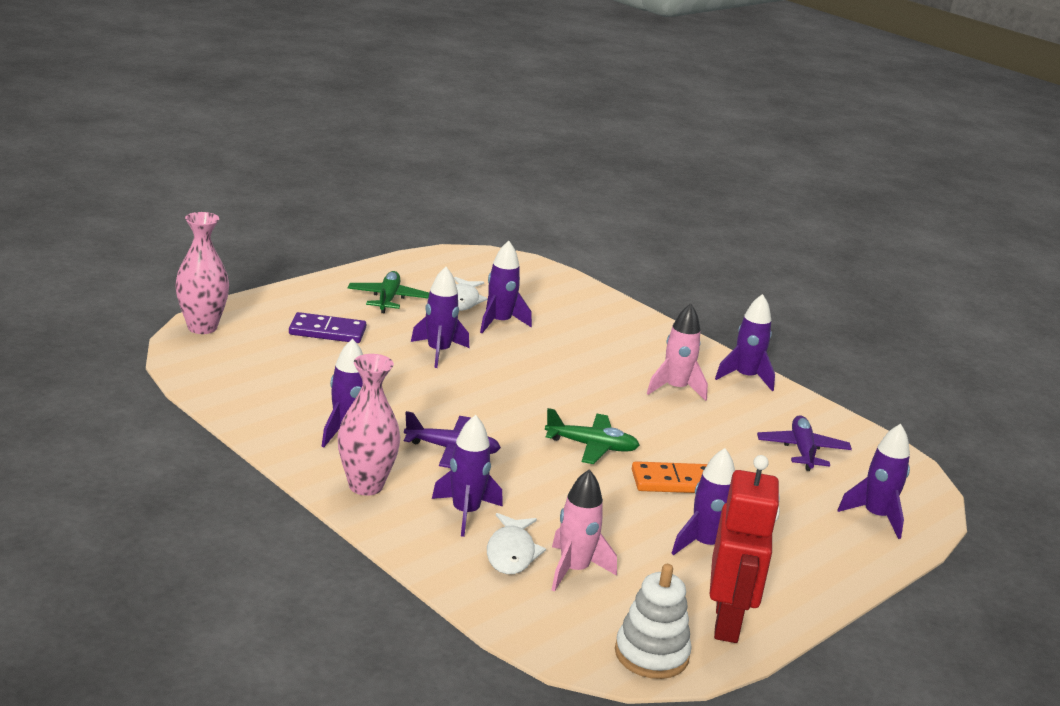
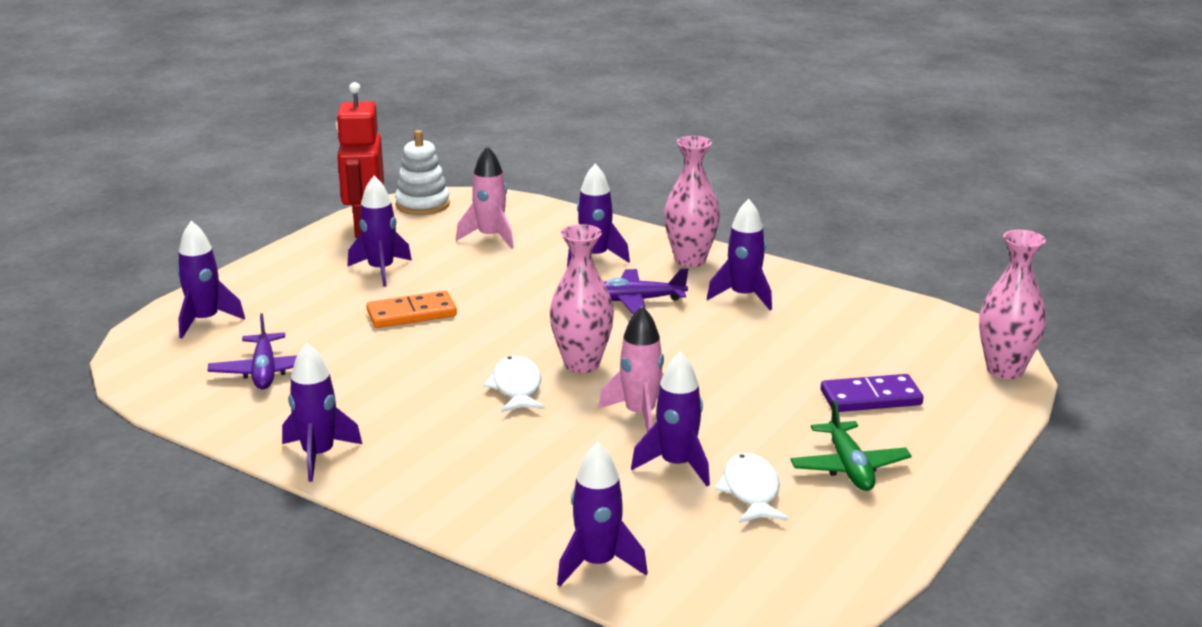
camera: 170 degrees right, 0 degrees up
purple rocket [411,267,469,368] -> purple rocket moved to [557,442,648,586]
white fish [487,513,546,574] -> white fish moved to [483,356,545,412]
green plane [545,408,640,464] -> none
pink rocket [647,304,708,401] -> pink rocket moved to [598,306,664,432]
none -> pink vase [549,224,614,373]

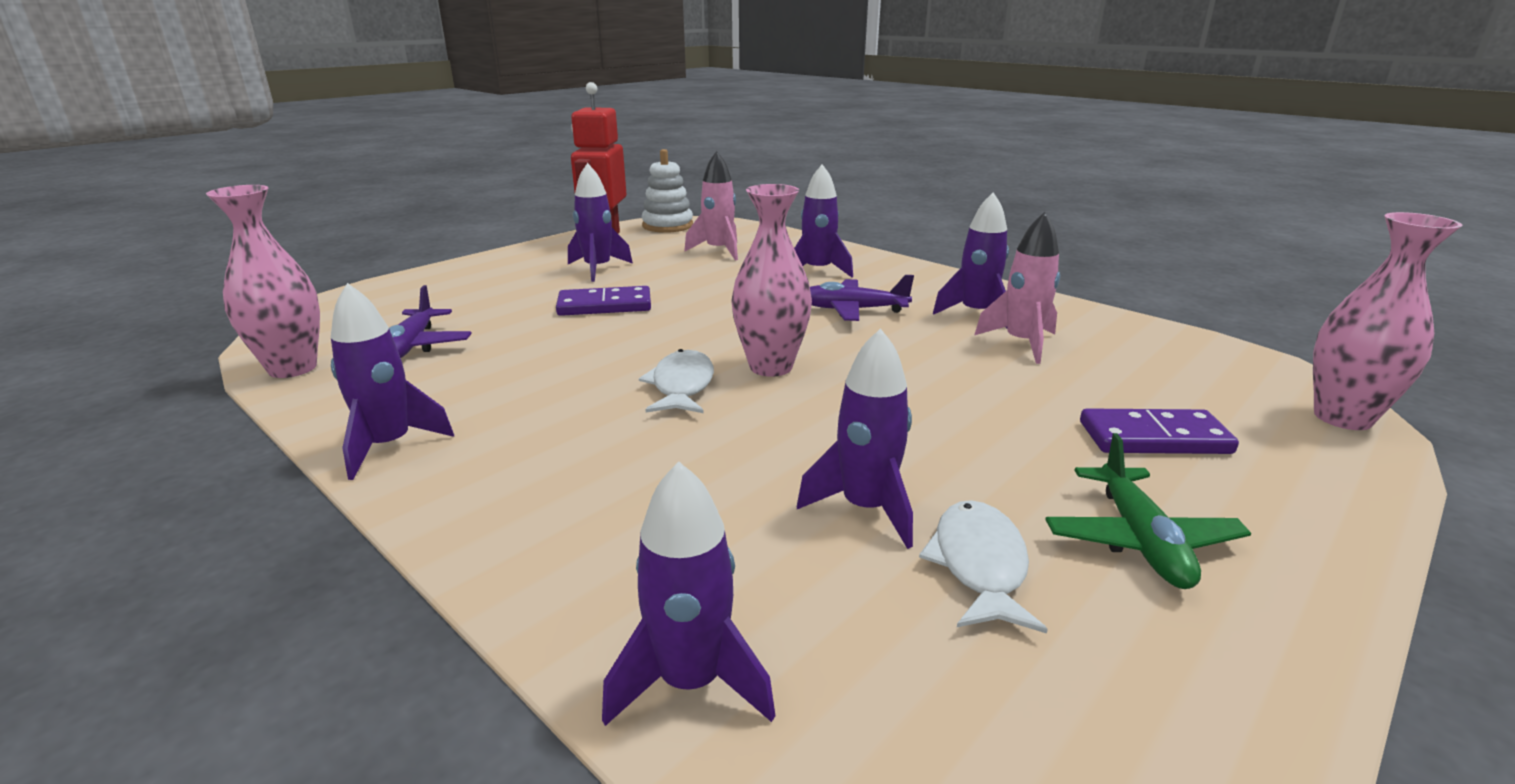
camera: 10 degrees right, 0 degrees up
purple rocket [177,221,245,338] -> none
orange domino [366,291,457,328] -> purple domino [556,286,651,316]
pink rocket [598,306,664,432] -> pink rocket moved to [975,212,1060,364]
pink vase [664,136,720,267] -> pink vase moved to [206,185,320,378]

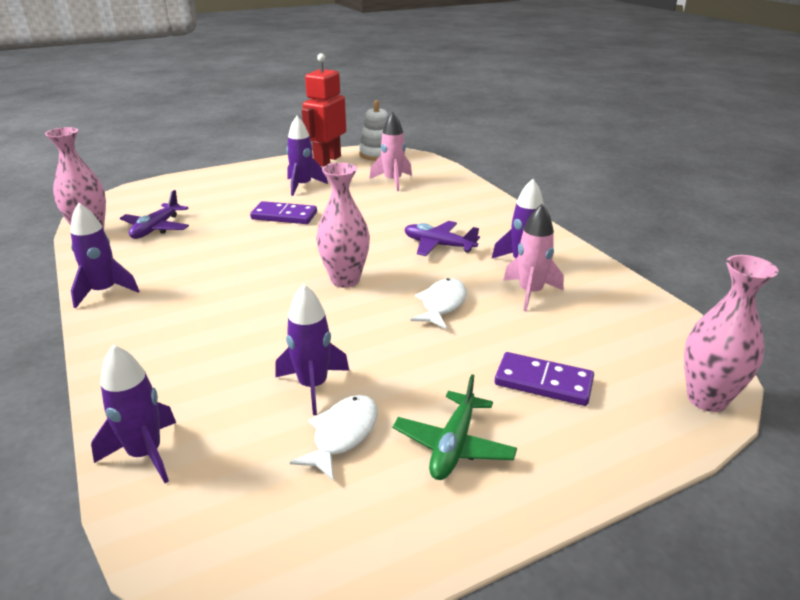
camera: 20 degrees right, 5 degrees up
white fish [639,349,714,413] -> white fish moved to [410,278,467,329]
purple rocket [794,164,853,278] -> none

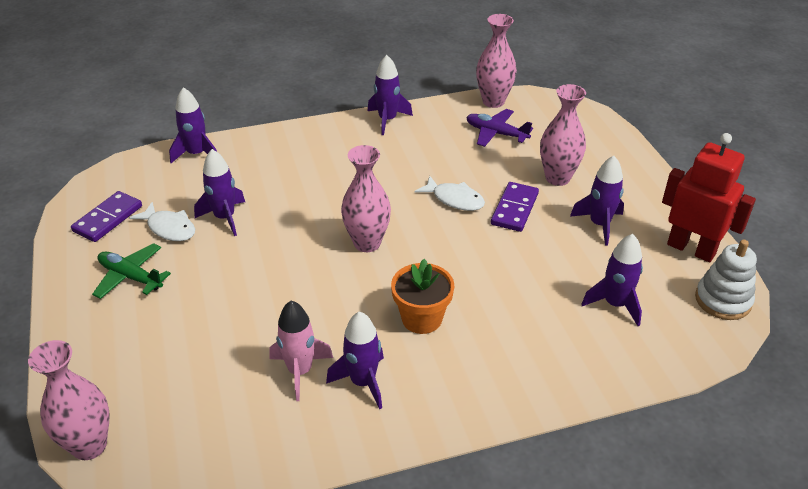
camera: 100 degrees right, 10 degrees up
pink rocket [370,112,412,191] -> purple rocket [581,234,643,326]
purple plane [404,221,480,256] -> orange flower pot [391,259,454,334]
white fish [410,278,467,329] -> white fish moved to [415,176,485,211]
purple domino [495,352,594,406] -> purple domino moved to [71,191,142,242]
none -> pink vase [540,84,586,186]

